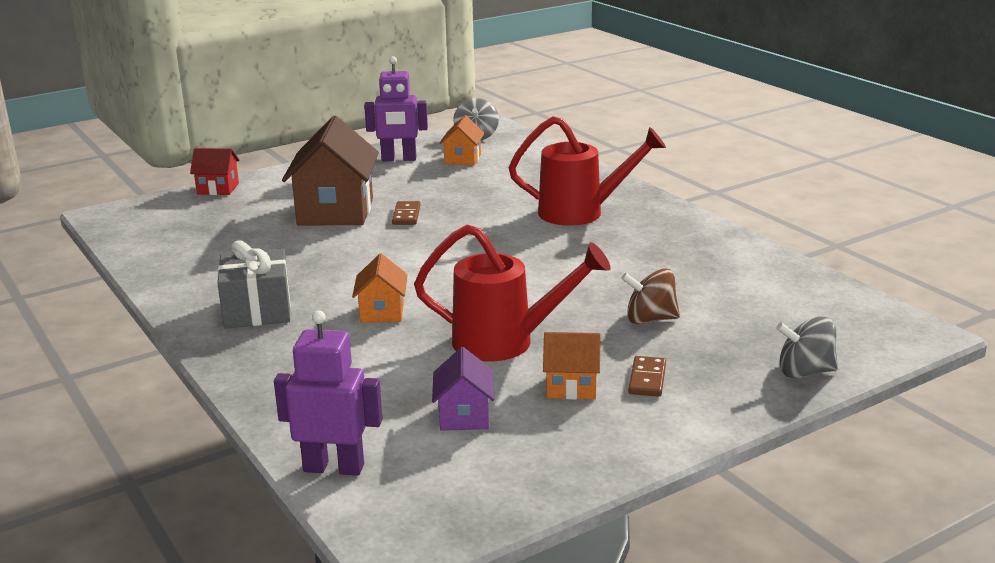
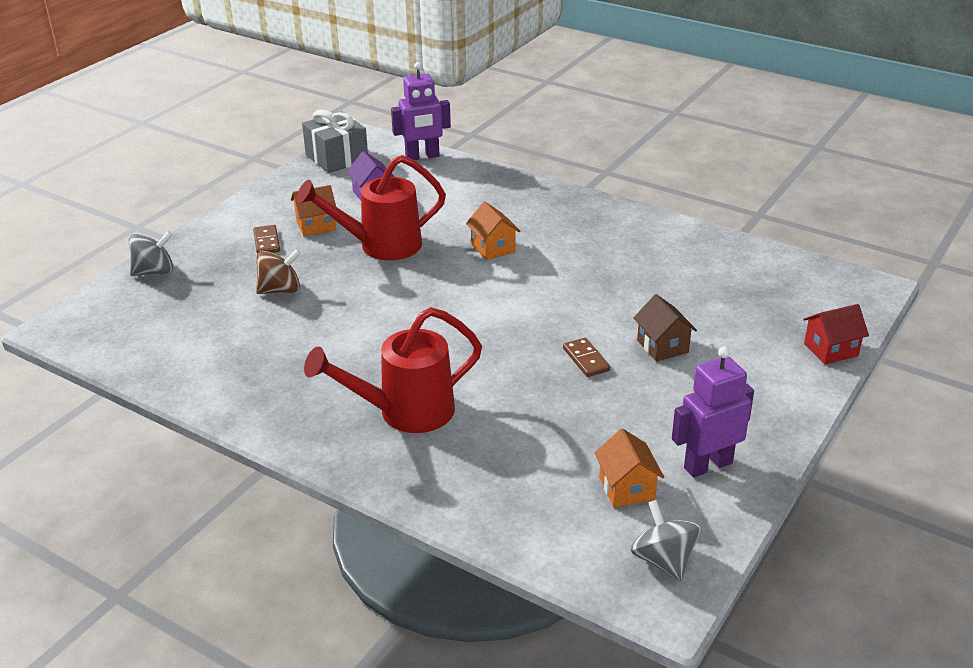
camera: 155 degrees right, 10 degrees up
grey gift [217,240,291,329] -> grey gift moved to [302,110,368,173]
brown house [282,116,379,226] -> brown house [633,294,697,362], size x0.51

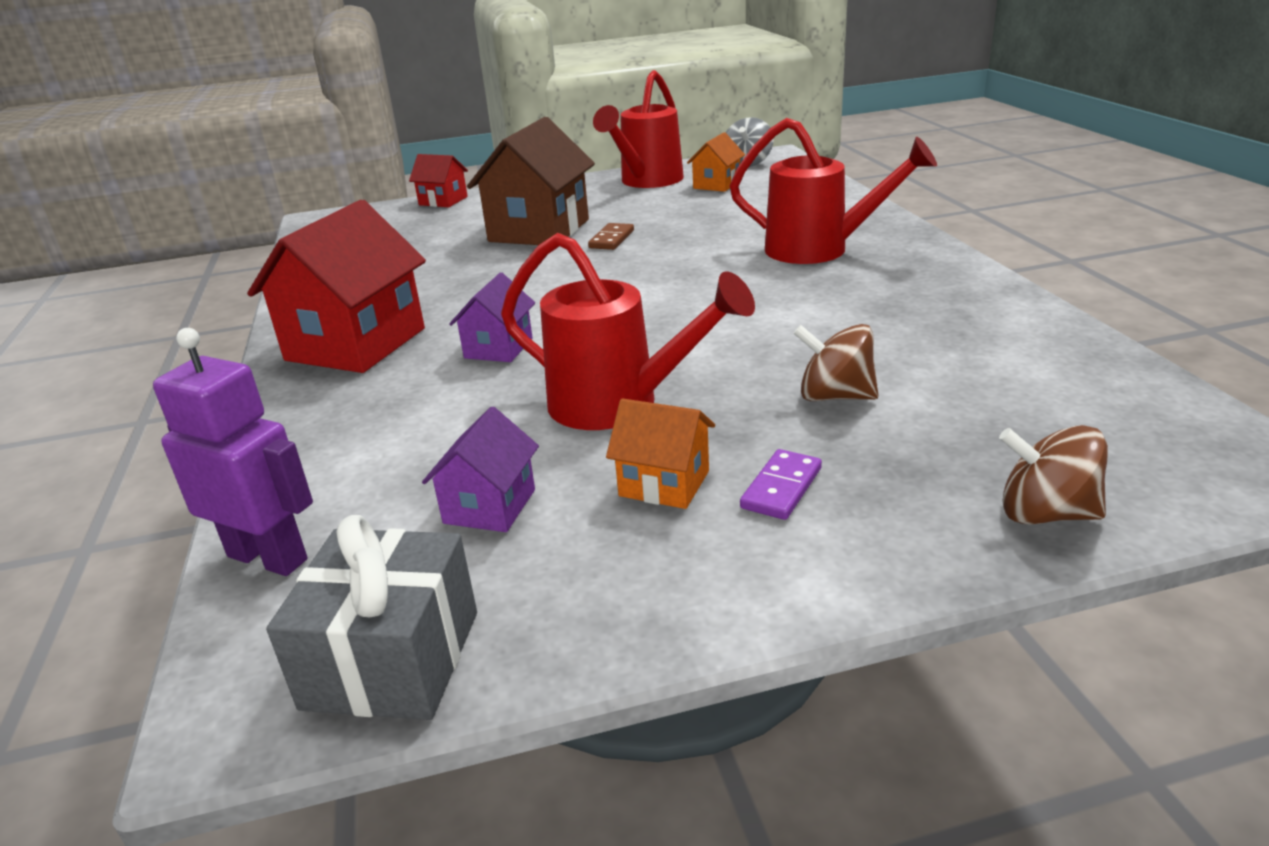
camera: 135 degrees left, 5 degrees down
grey spinning top [129,231,173,276] -> brown spinning top [999,425,1108,525]
brown domino [253,225,280,254] -> purple domino [740,449,822,520]
orange house [466,202,521,260] -> purple house [449,273,535,362]
brown house [633,294,697,362] -> brown house [467,117,595,245], size x1.95
purple robot [672,347,754,478] -> red watering can [593,70,684,188]
none -> red house [247,200,426,373]

